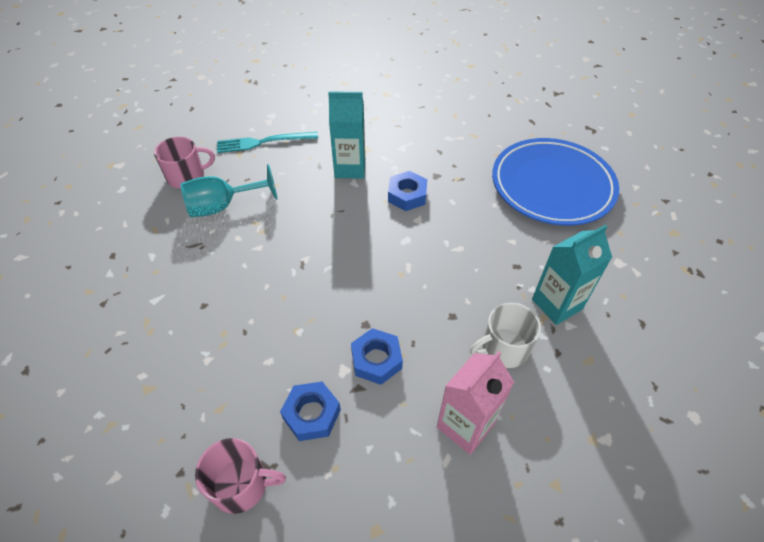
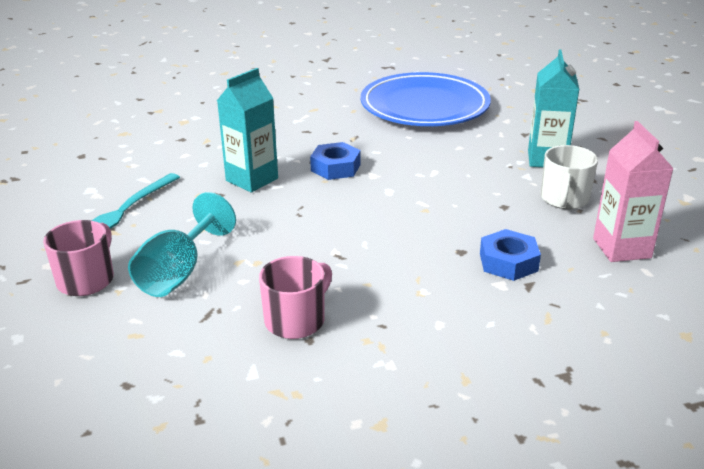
camera: 50 degrees left, 20 degrees down
pink mug [195,438,286,514] -> pink mug moved to [259,256,332,339]
blue nut [280,382,341,441] -> none

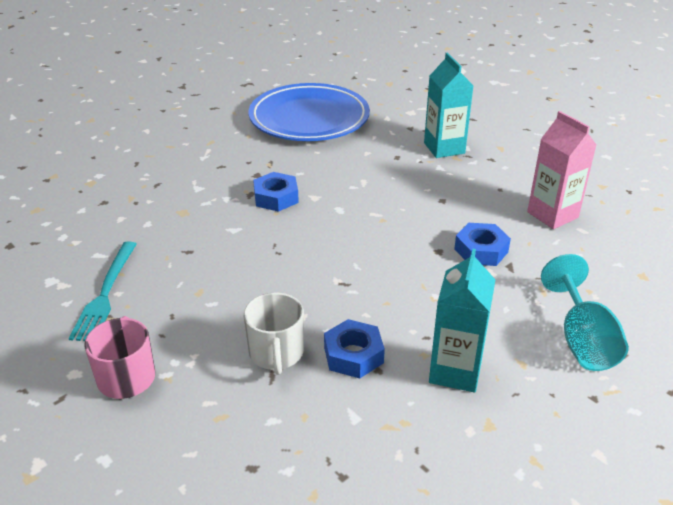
camera: 25 degrees left, 5 degrees up
turquoise goblet [128,192,236,297] -> turquoise goblet moved to [541,254,629,371]
turquoise carton [217,68,278,192] -> turquoise carton moved to [429,249,495,393]
pink mug [259,256,332,339] -> blue nut [324,319,385,378]
white mug [541,145,598,209] -> white mug moved to [243,293,304,375]

